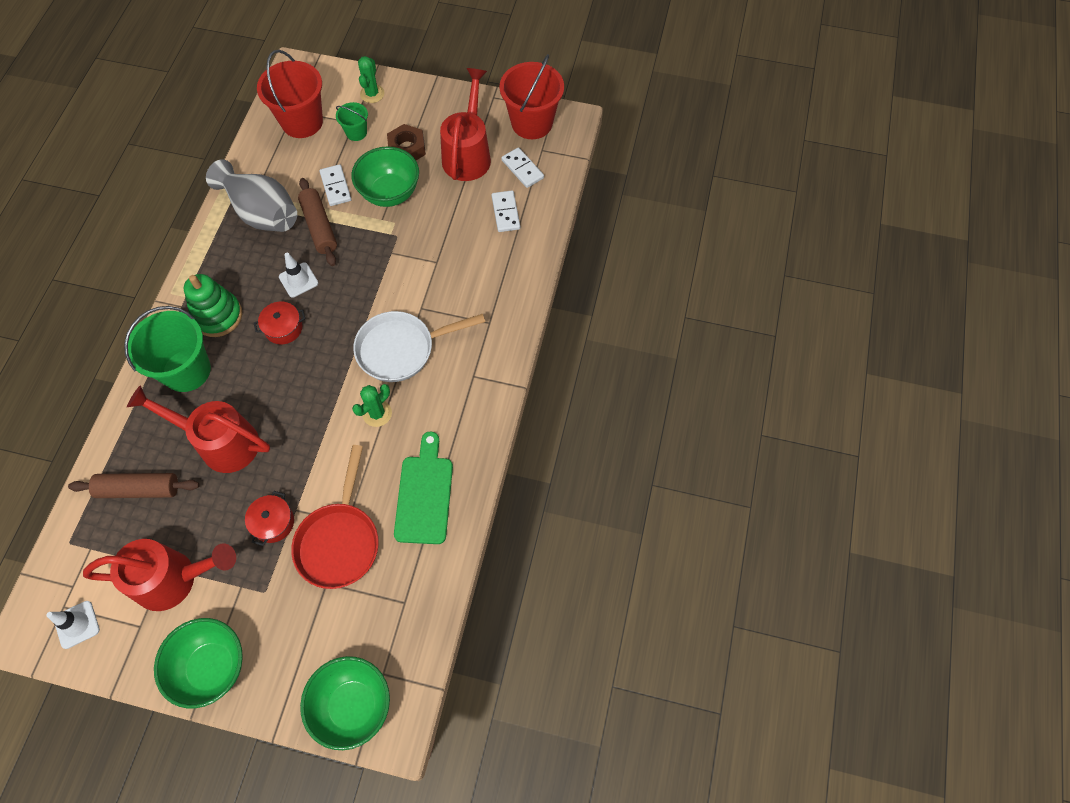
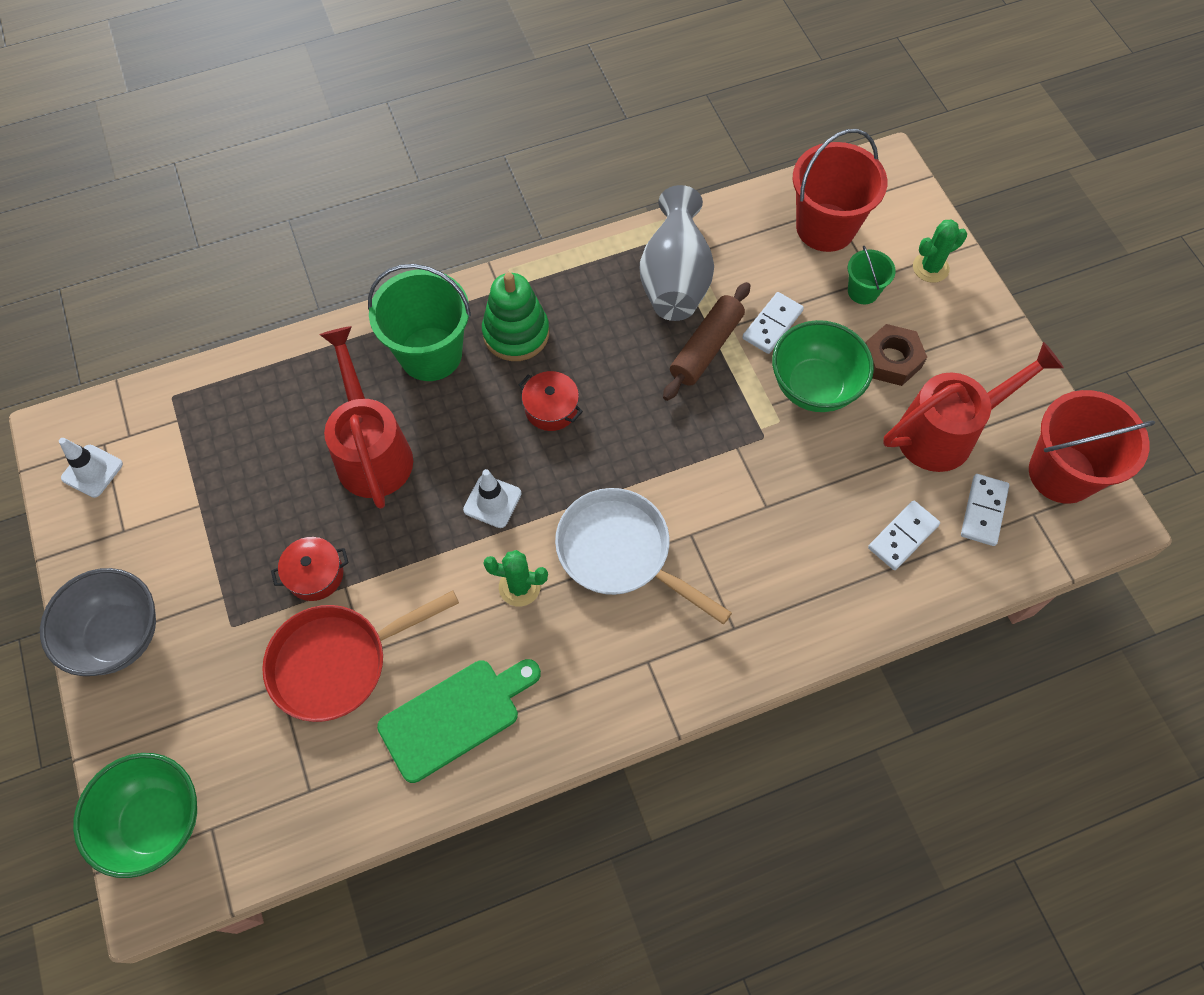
camera: 55 degrees right, 0 degrees up
brown rolling pin [68,473,200,498] -> none
red watering can [83,539,236,611] -> none
green bowl [154,618,243,708] -> grey bowl [40,568,156,676]
white traffic cone [279,253,318,298] -> white traffic cone moved to [463,469,522,528]

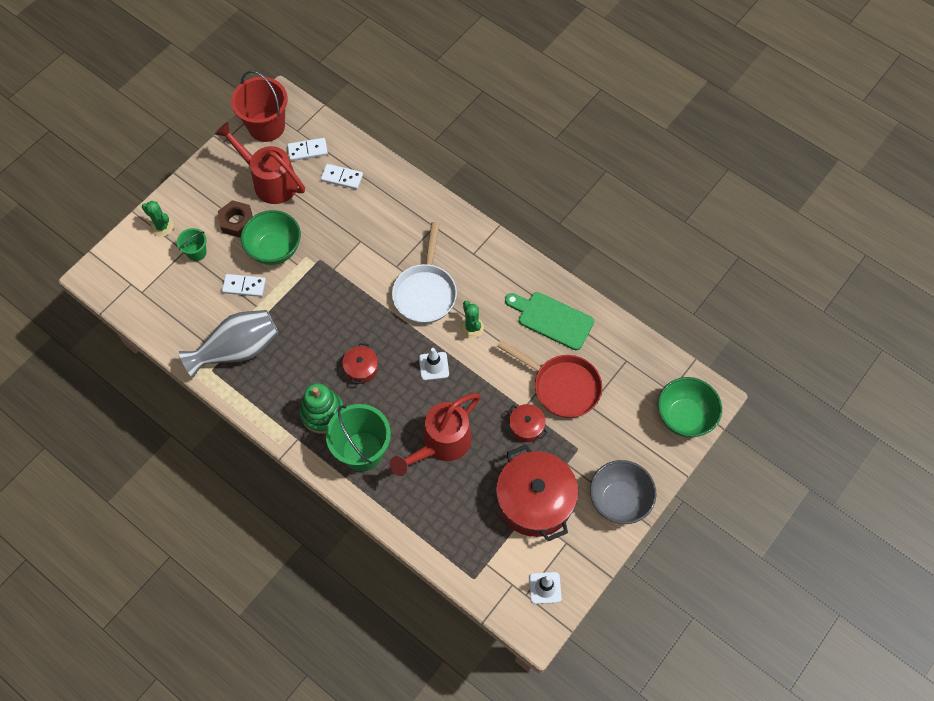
camera: 120 degrees left, 0 degrees up
brown rolling pin [663,282,750,401] -> none
red bucket [793,129,887,252] -> none
none -> red pot [496,444,578,541]

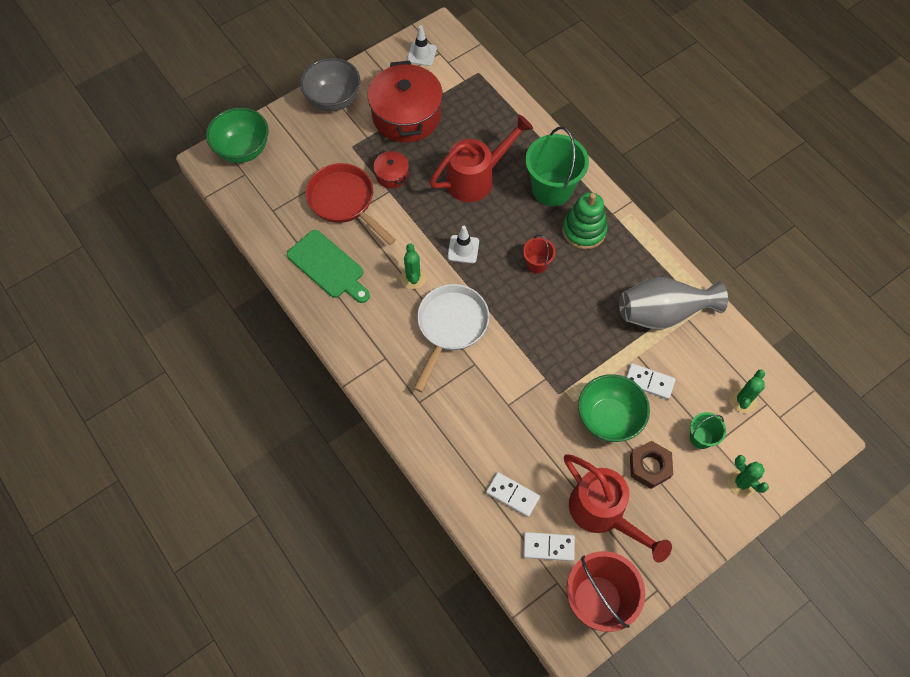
camera: 165 degrees left, 0 degrees up
red pot [342,343,378,384] -> red bucket [523,235,556,274]
none -> green cactus [730,370,765,413]

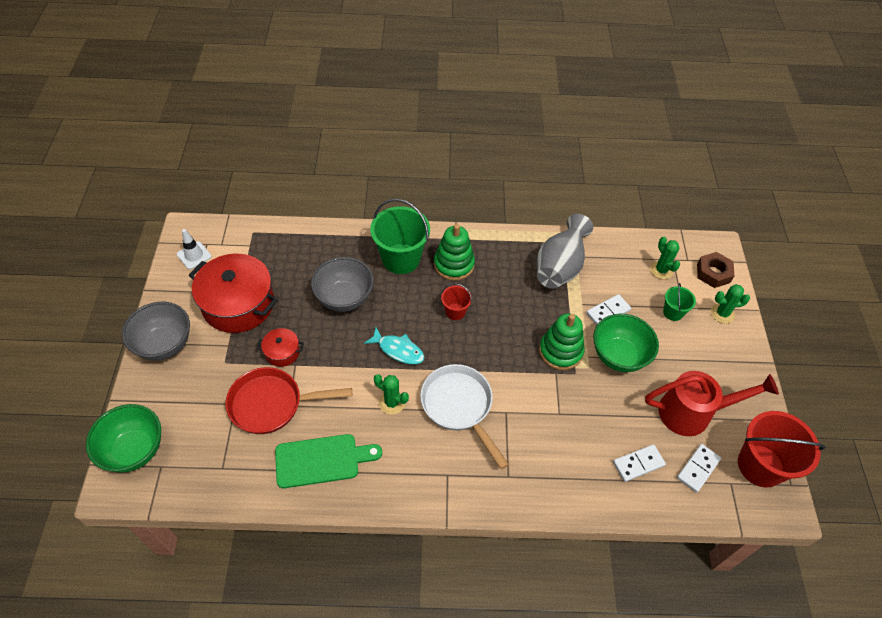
camera: 55 degrees left, 10 degrees down
red watering can [430,115,533,202] -> grey bowl [311,257,374,312]
white traffic cone [448,226,479,263] -> turquoise fish [364,327,424,364]
brown nut [630,441,673,489] -> brown nut moved to [697,252,735,288]
none -> green stacking toy [539,313,585,370]

